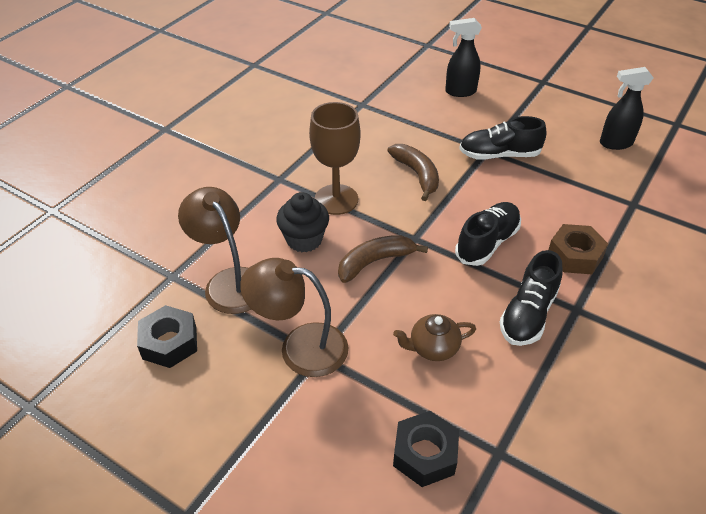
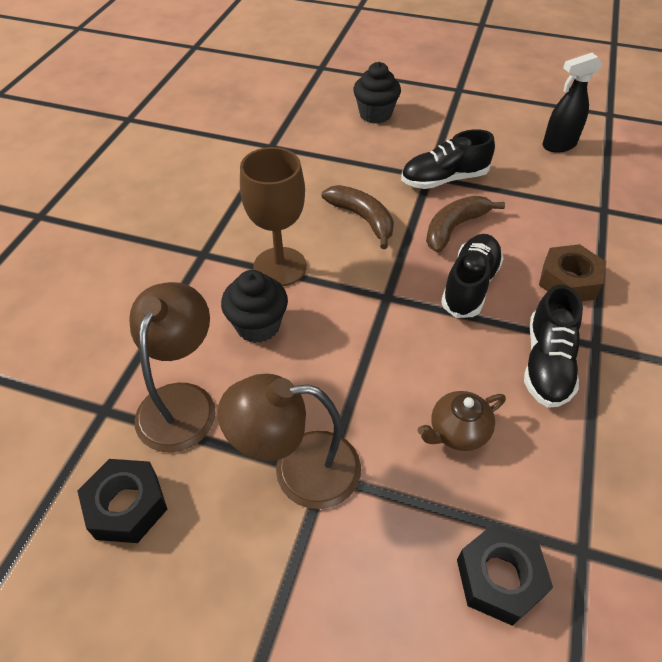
camera: 15 degrees left, 5 degrees up
brown lamp [178,187,252,314] -> brown lamp turned 60 degrees clockwise [129,282,216,452]
brown banana [338,235,428,283] -> brown banana moved to [426,196,505,253]
black spray bottle [445,18,482,97] -> black cupcake [353,62,401,124]

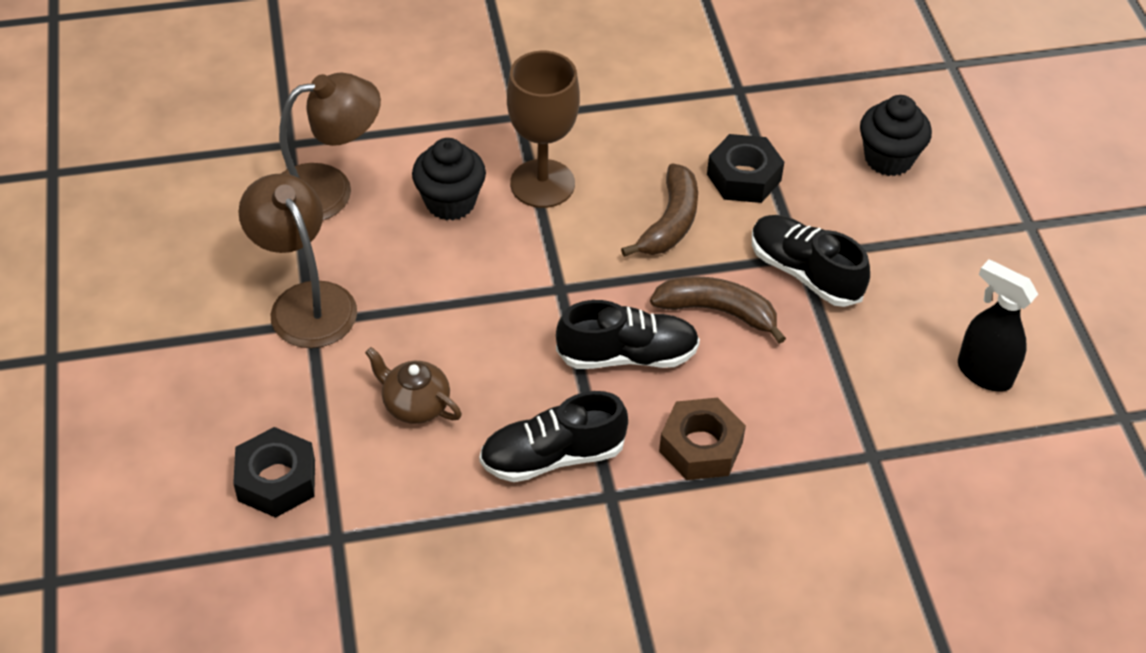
camera: 60 degrees right, 0 degrees up
black nut [77,459,167,543] -> black nut moved to [707,134,784,203]

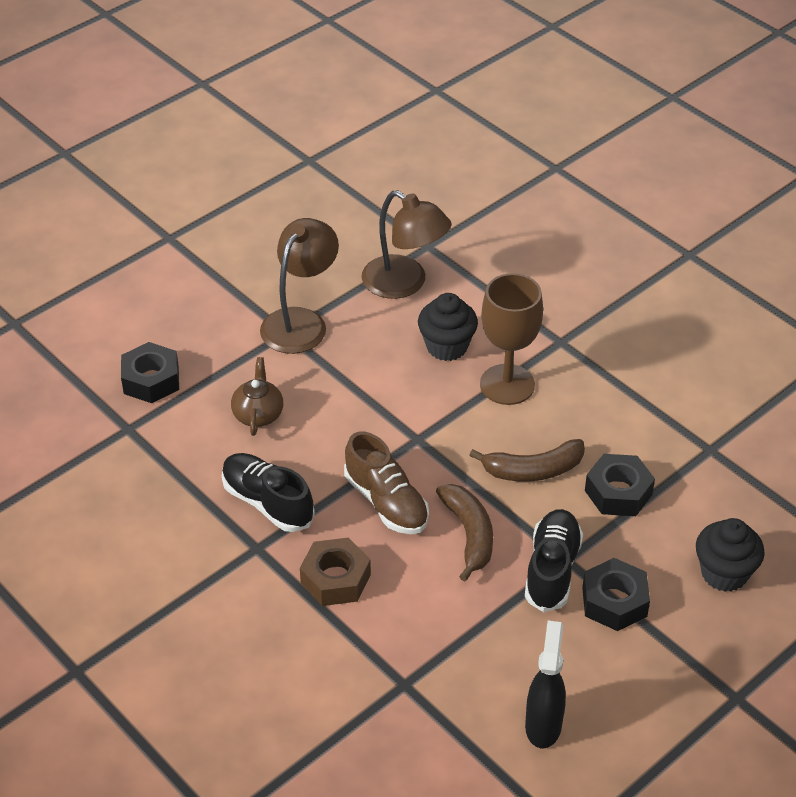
camera: 60 degrees right, 5 degrees down
black shoe [556,300,700,369] -> brown shoe [344,432,429,534]
none -> black nut [582,558,650,631]

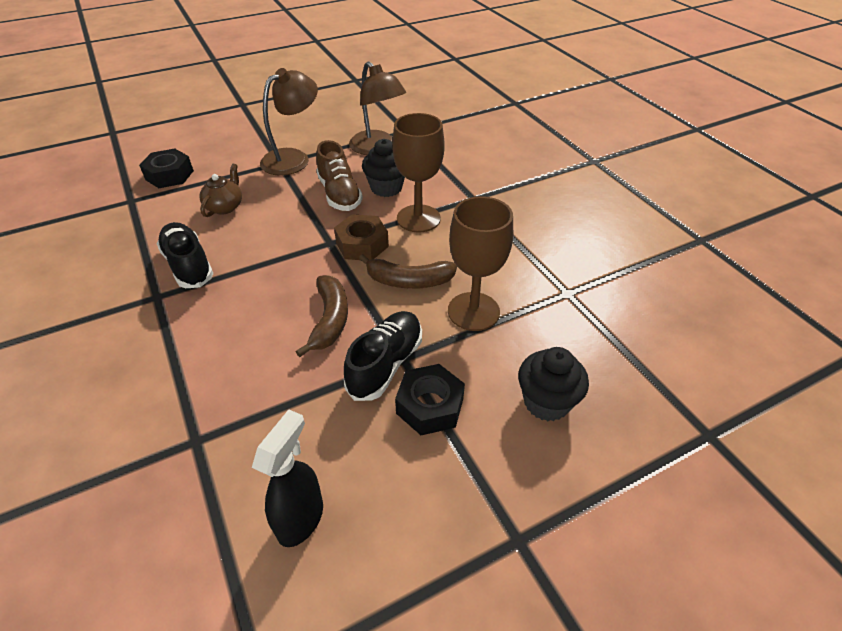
camera: 15 degrees right, 0 degrees up
brown nut [300,537,371,606] -> brown nut moved to [334,214,389,260]
brown shoe [344,432,429,534] -> brown shoe moved to [316,140,363,211]
black nut [585,454,655,516] -> brown goblet [448,196,513,331]

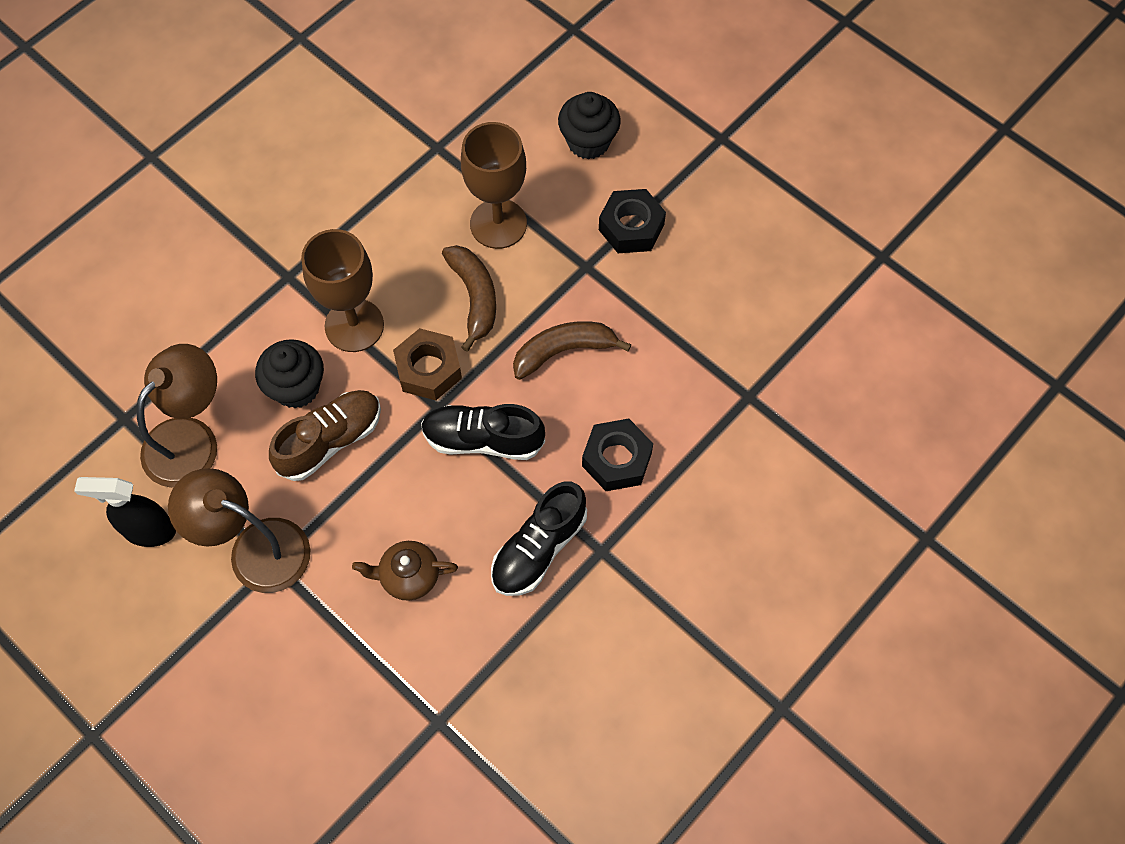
camera: 110 degrees left, 20 degrees up
black nut [139,149,194,188] -> black nut moved to [582,419,653,491]
black spray bottle [252,410,323,547] -> black spray bottle moved to [74,477,176,547]
black shoe [344,311,422,401] -> black shoe moved to [421,404,545,460]

